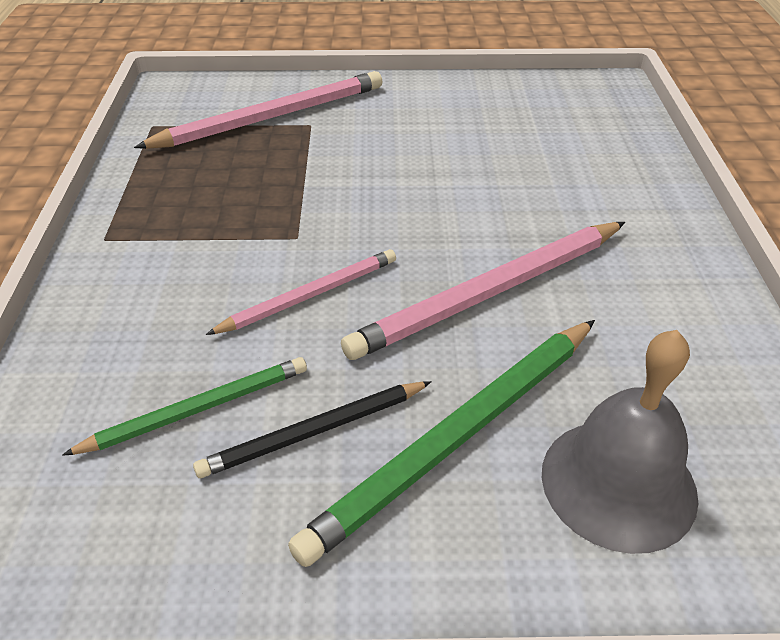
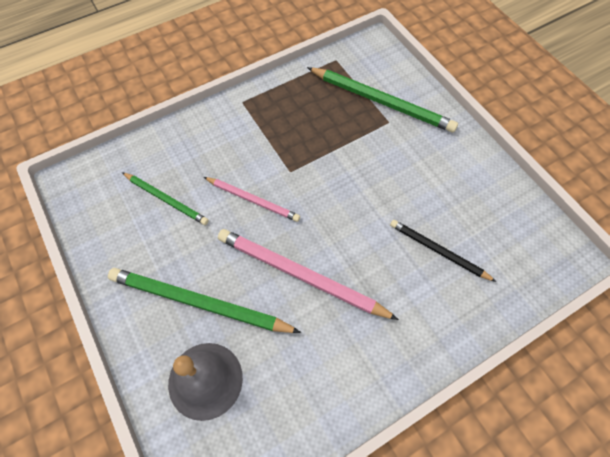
camera: 60 degrees right, 20 degrees up
pink pencil [134,71,382,149] -> green pencil [307,67,458,133]
black pencil [193,381,432,478] -> black pencil moved to [390,220,496,282]

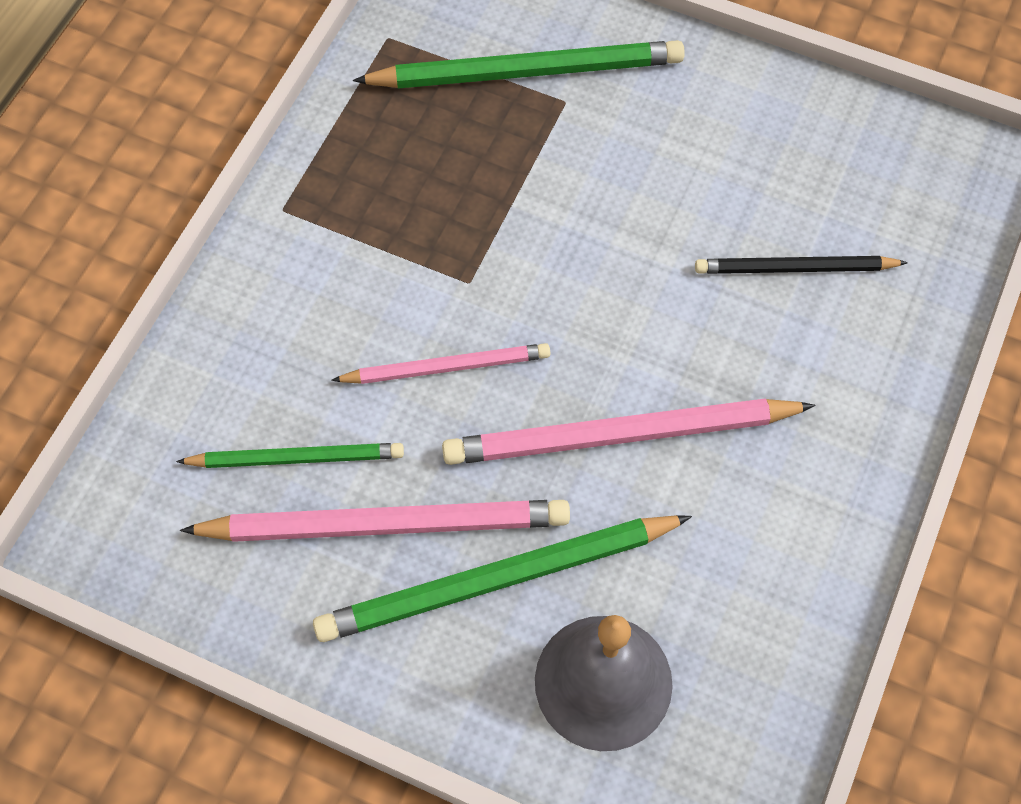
camera: 35 degrees left, 0 degrees up
none -> pink pencil [180,500,570,542]

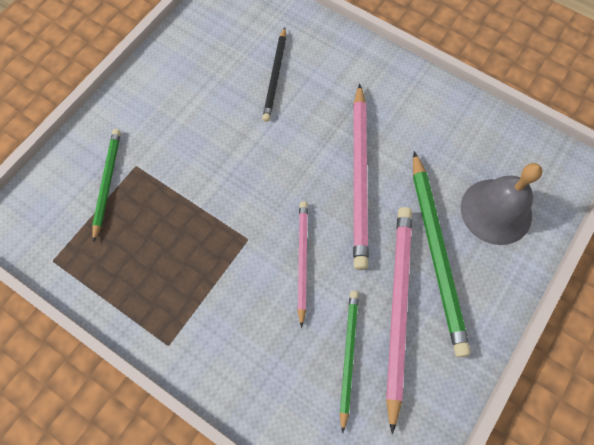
camera: 80 degrees left, 5 degrees up
green pencil [353,40,685,89] -> green pencil [92,129,121,243], size x0.60

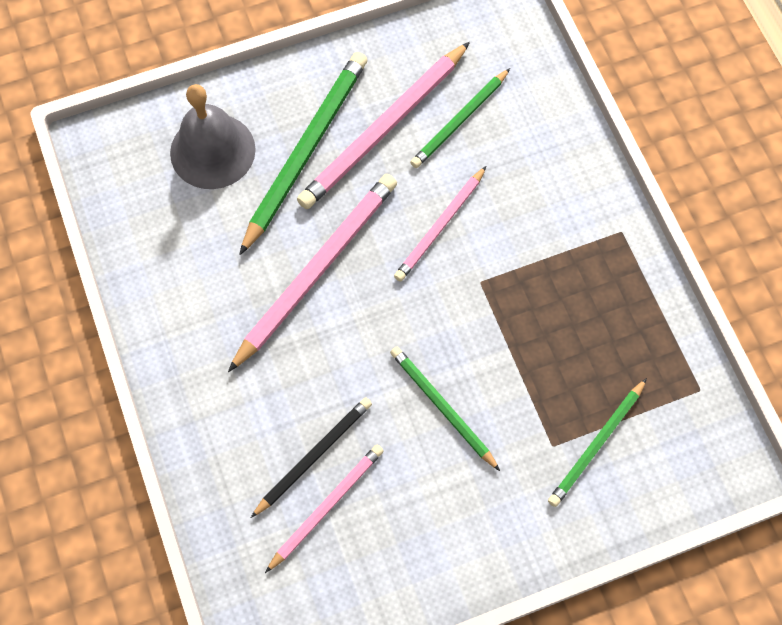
camera: 145 degrees left, 0 degrees up
none -> pink pencil [265,445,383,573]
none -> green pencil [390,347,500,471]

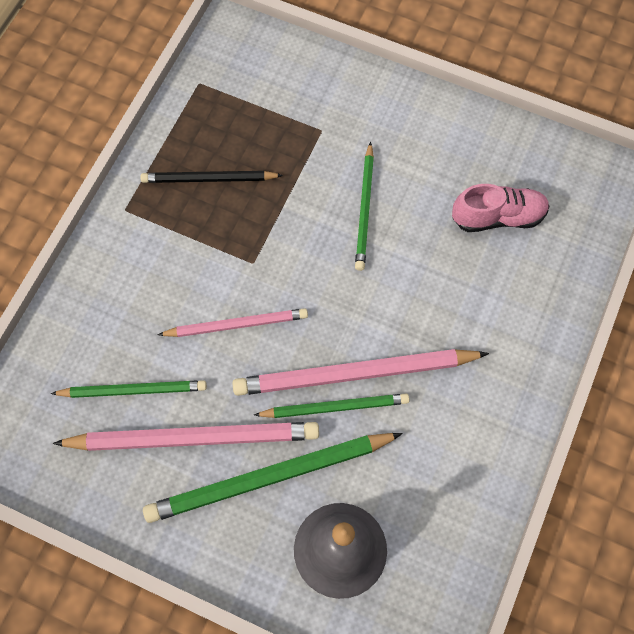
camera: 135 degrees left, 0 degrees up
black pencil [251,397,372,518] -> black pencil moved to [140,171,283,183]
pink pencil [265,445,383,573] -> pink shoe [452,184,550,232]
green pencil [548,378,647,507] -> green pencil moved to [254,393,409,418]

